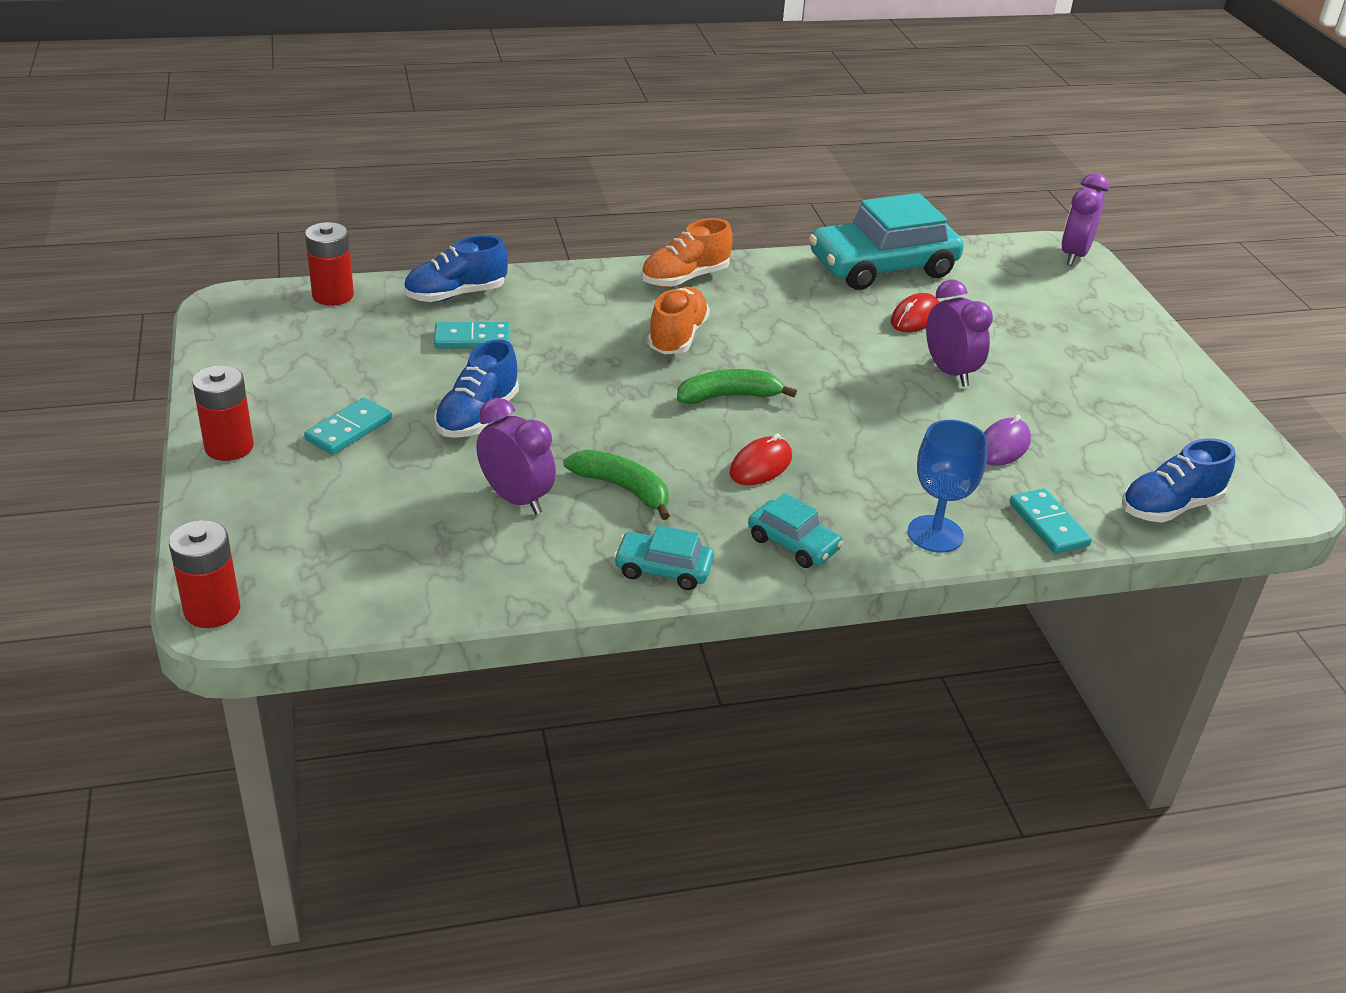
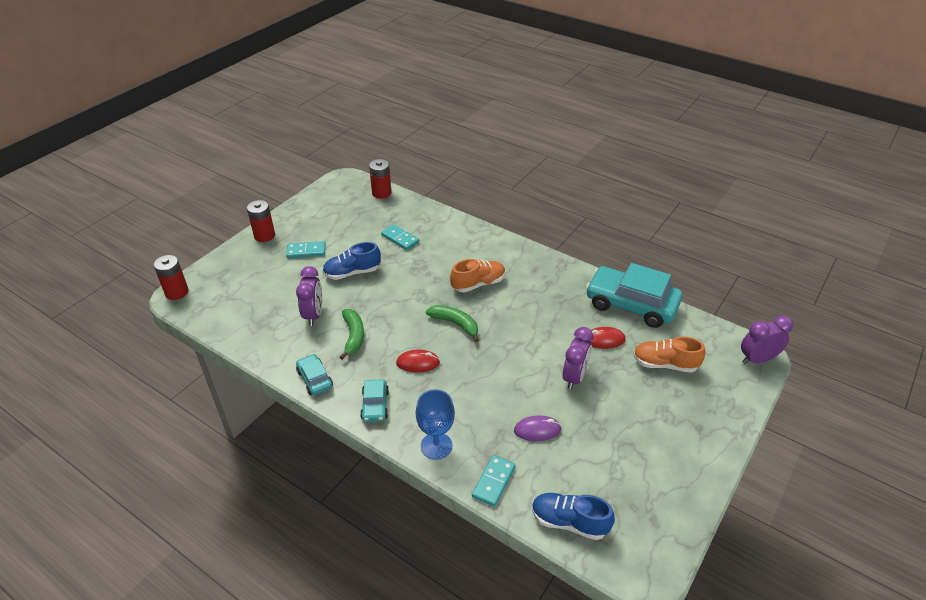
camera: 50 degrees right, 5 degrees up
blue shoe [404,235,508,302] -> none
orange shoe [641,218,732,287] -> orange shoe moved to [633,336,706,373]

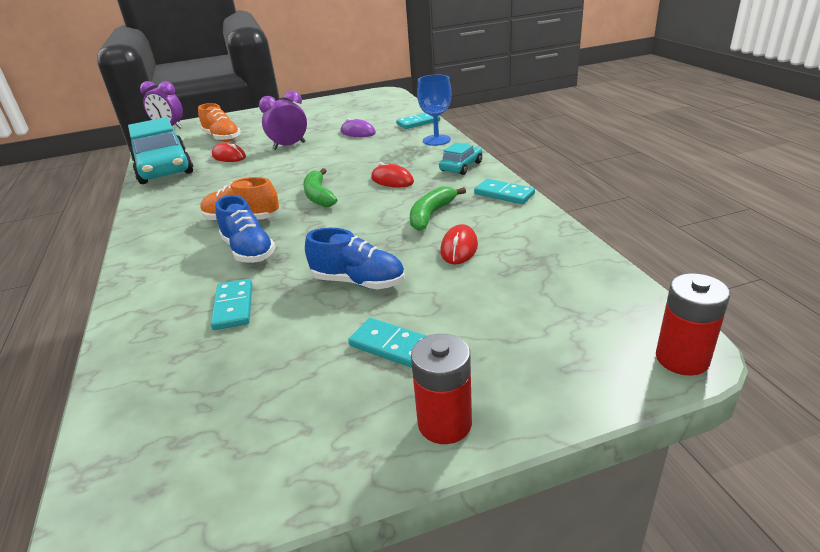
camera: 140 degrees left, 10 degrees down
purple clock [296,266,322,326] -> red mouse [440,224,478,264]
turquoise car [296,354,333,395] -> turquoise domino [474,179,535,204]
red battery [369,159,391,199] -> none
blue shoe [532,493,615,540] -> blue shoe moved to [216,195,276,263]

